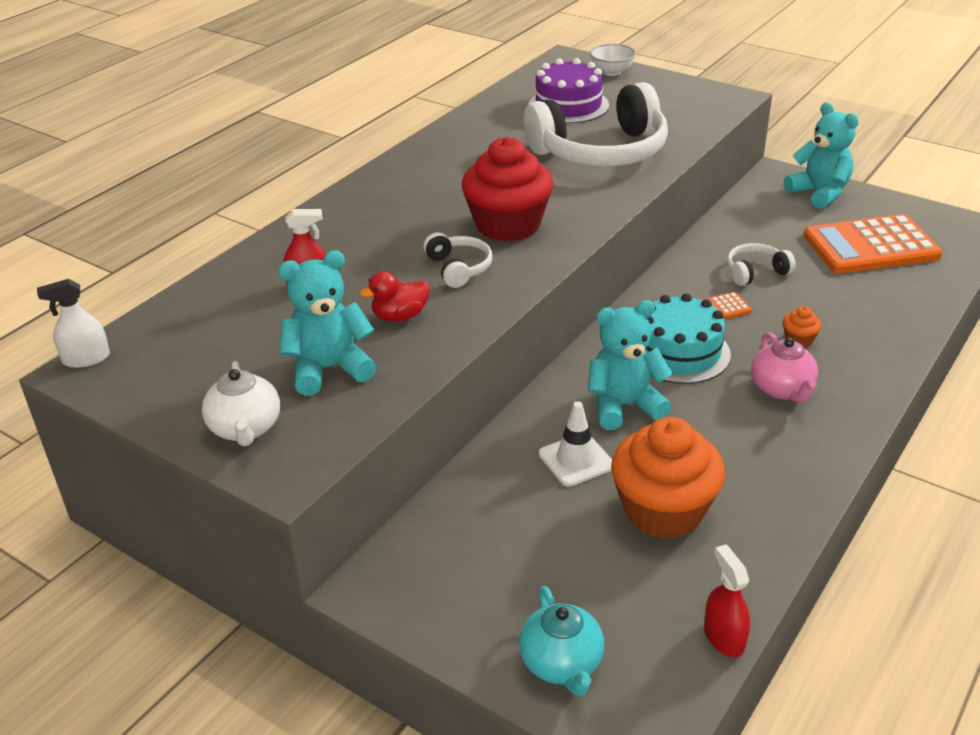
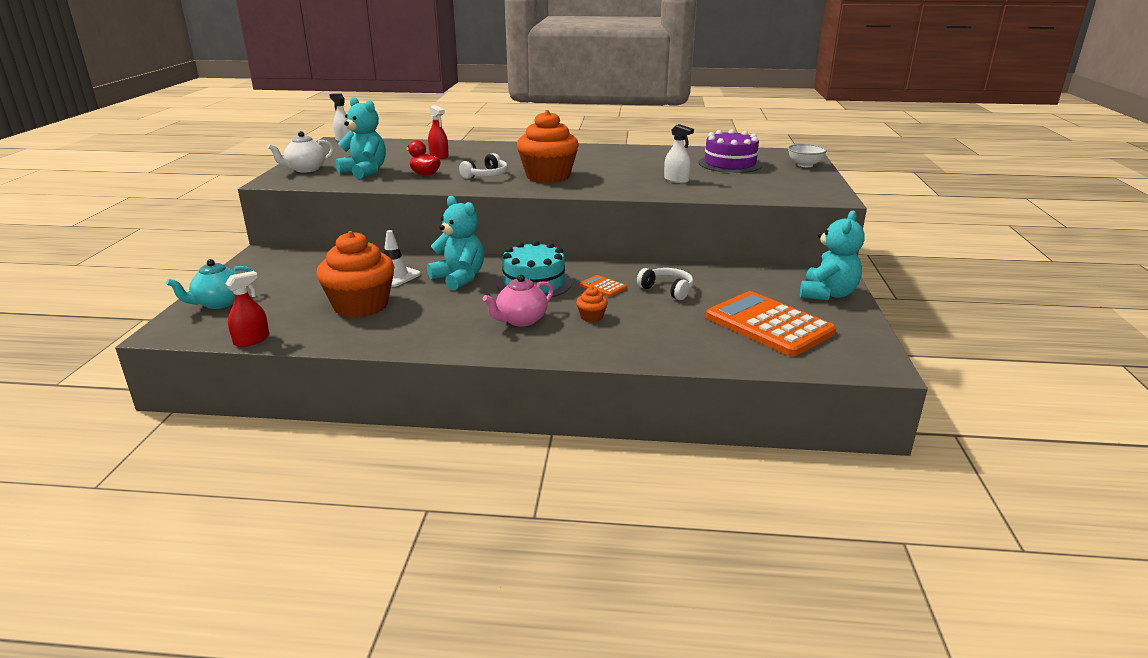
camera: 60 degrees right, 10 degrees down
red cupcake [462,137,553,242] -> orange cupcake [517,110,579,183]
white headphones [524,82,668,167] -> white spray bottle [664,124,694,183]

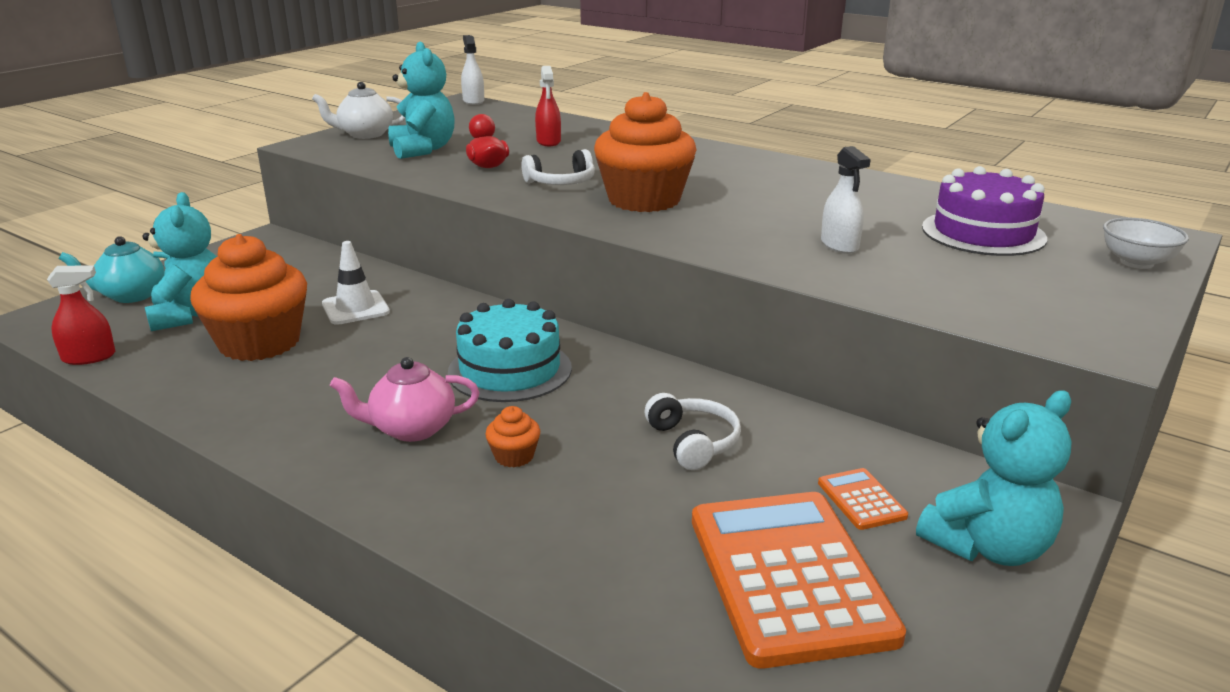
camera: 30 degrees right, 0 degrees up
turquoise teddy bear [427,196,484,290] -> turquoise teddy bear moved to [142,192,217,331]
orange calculator [580,275,627,297] -> orange calculator moved to [818,468,908,530]

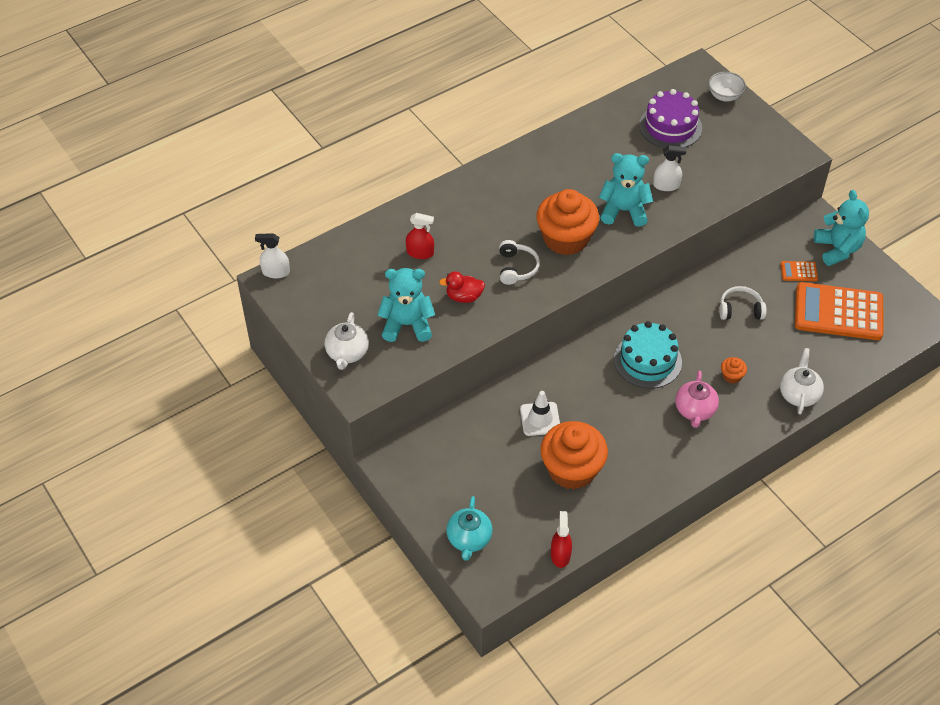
camera: 70 degrees left, 25 degrees up
turquoise teddy bear [142,192,217,331] -> turquoise teddy bear moved to [599,153,653,227]
none -> white teapot [780,348,824,415]

